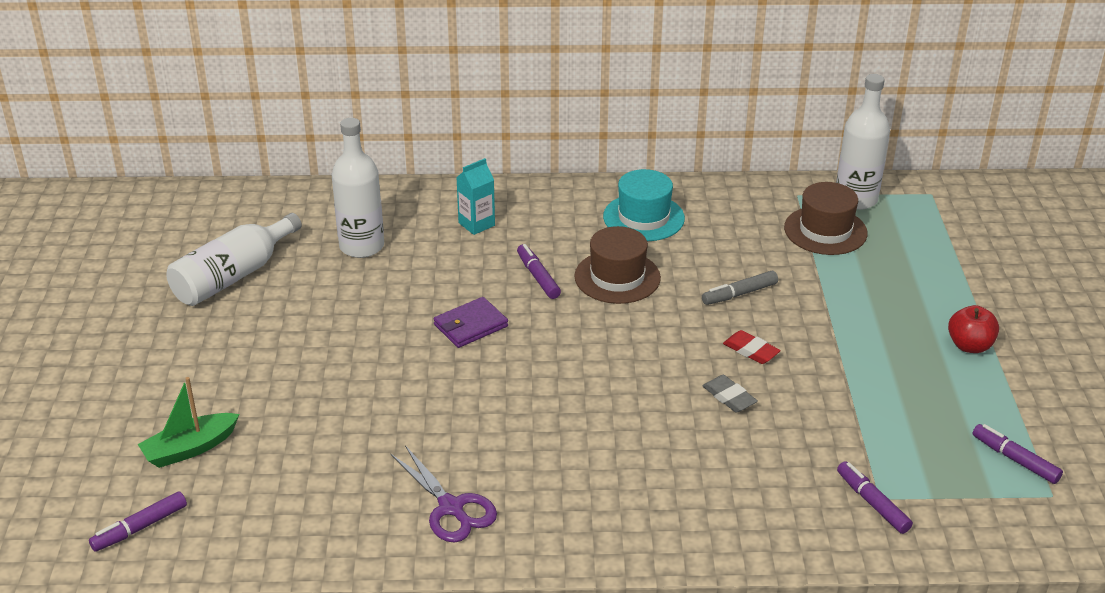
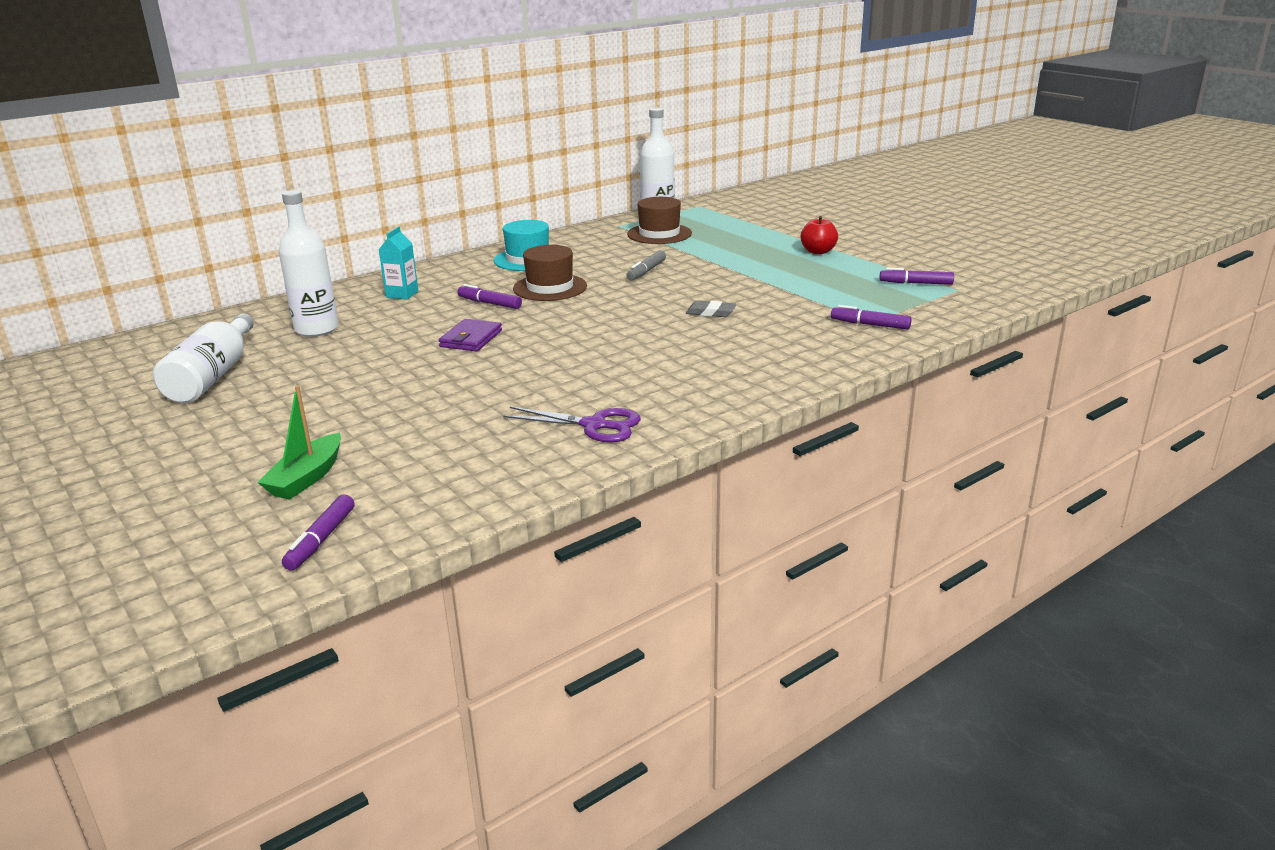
camera: 35 degrees left, 10 degrees down
red eraser [723,330,781,364] -> none

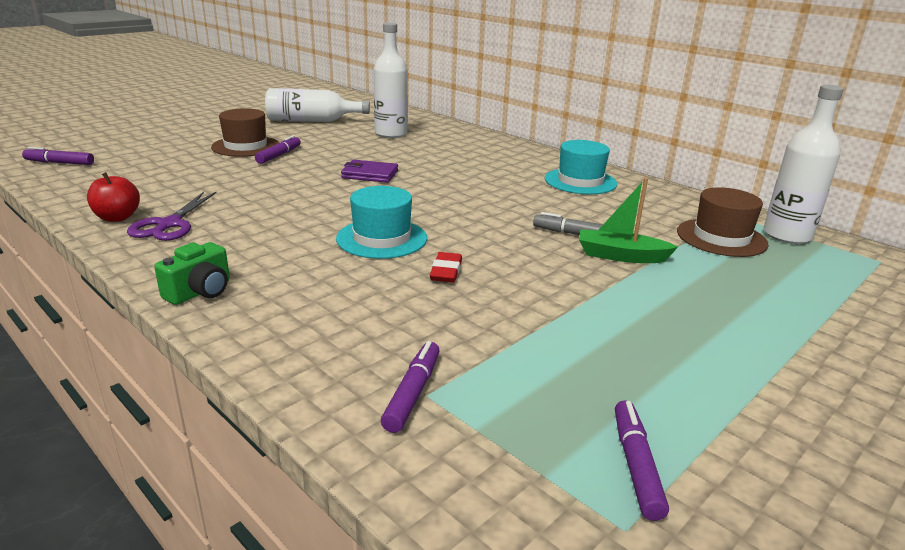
camera: 80 degrees right, 0 degrees up
green boat [257,386,341,500] -> green boat moved to [579,178,678,263]
turquoise carton [379,227,418,299] -> none
purple marker [458,284,522,309] -> purple marker moved to [255,135,301,164]
brown hat [513,245,587,301] -> brown hat moved to [211,108,279,157]
grey eraser [686,300,736,317] -> red eraser [430,252,462,283]
red apple [800,216,838,254] -> red apple moved to [87,172,140,222]
none -> green camera [154,242,230,305]
none -> turquoise hat [336,186,427,259]

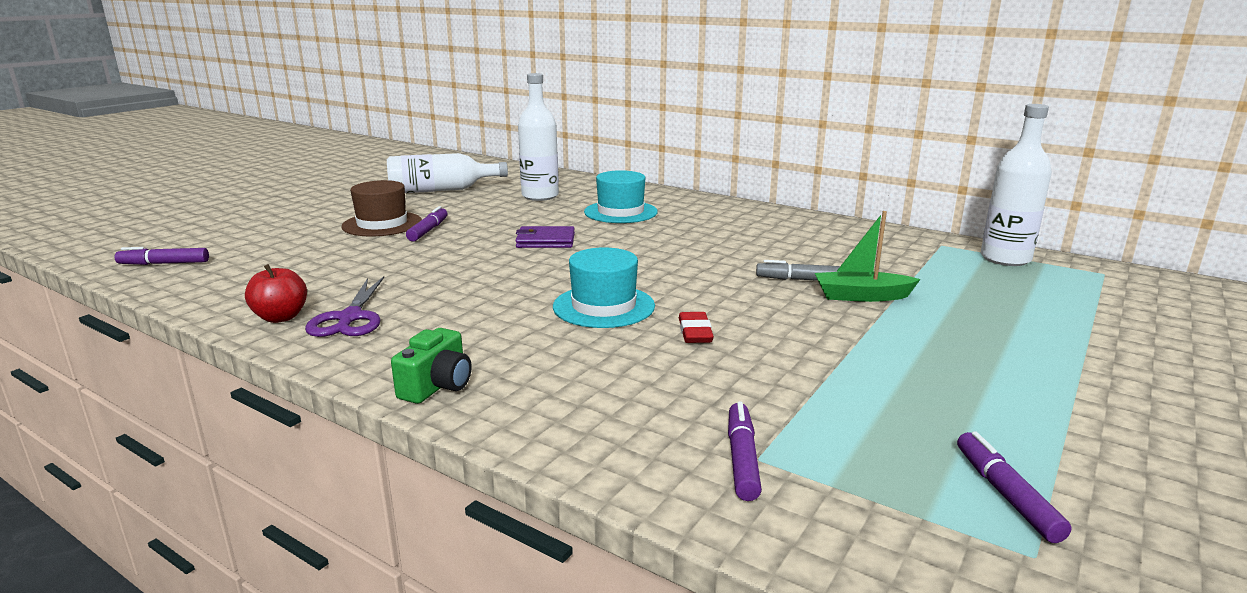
camera: 10 degrees left, 5 degrees down
turquoise hat [545,140,617,194] -> turquoise hat moved to [584,170,658,223]
brown hat [677,187,769,257] -> none

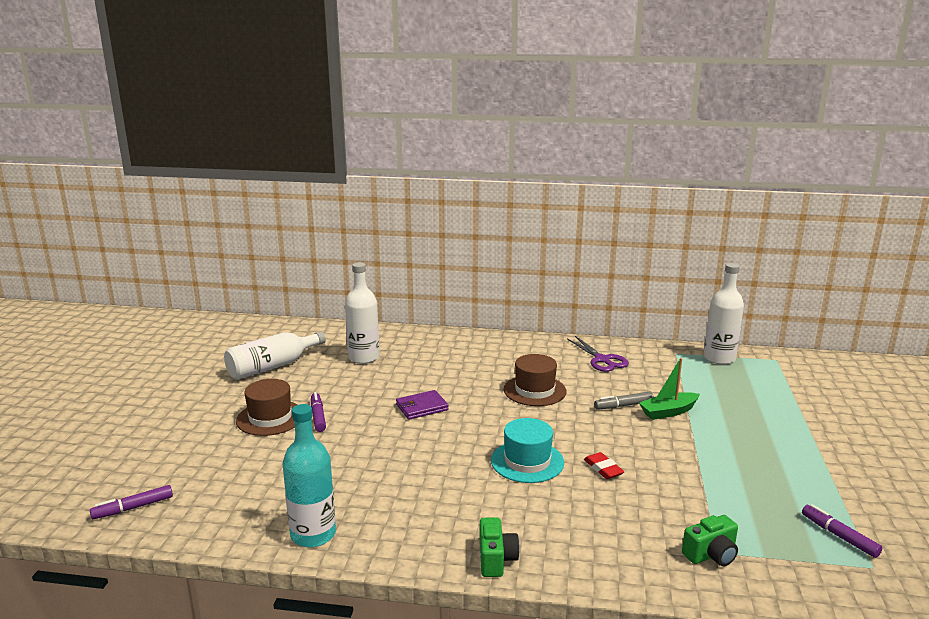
camera: 25 degrees left, 0 degrees up
red apple [245,264,307,323] -> turquoise bottle [283,404,336,547]
purple scissors [305,276,384,337] -> purple scissors moved to [567,336,629,372]
turquoise hat [584,170,658,223] -> none
purple marker [728,401,762,501] -> green camera [682,515,738,566]
none -> brown hat [504,354,566,406]

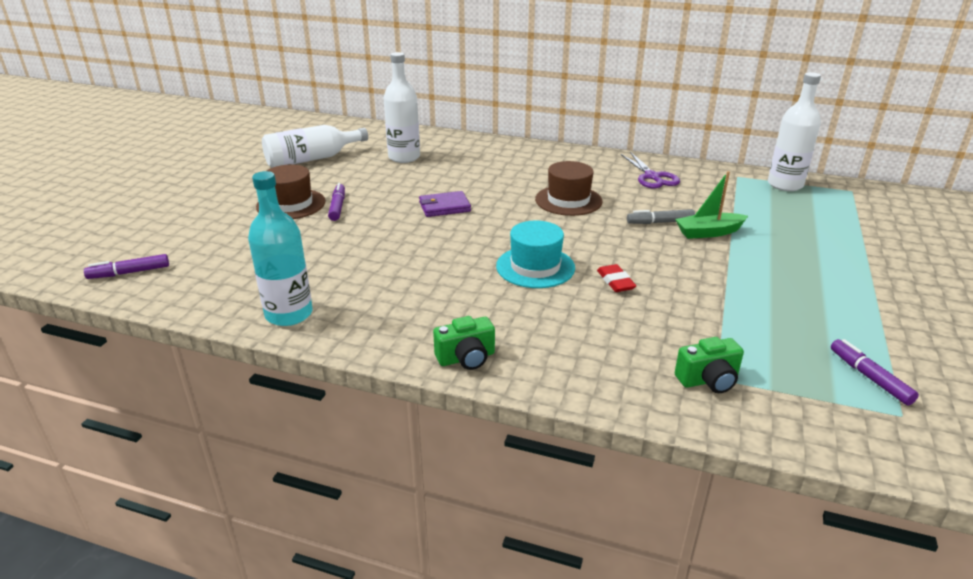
camera: 10 degrees right, 10 degrees up
green camera [479,517,520,577] -> green camera turned 60 degrees clockwise [433,316,495,370]

